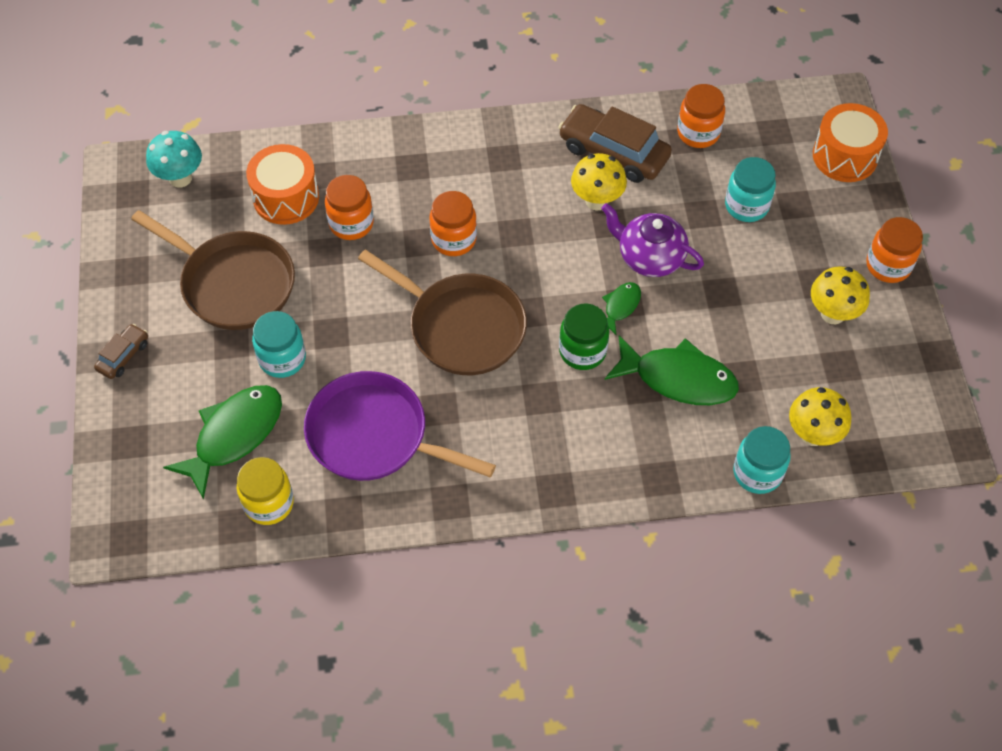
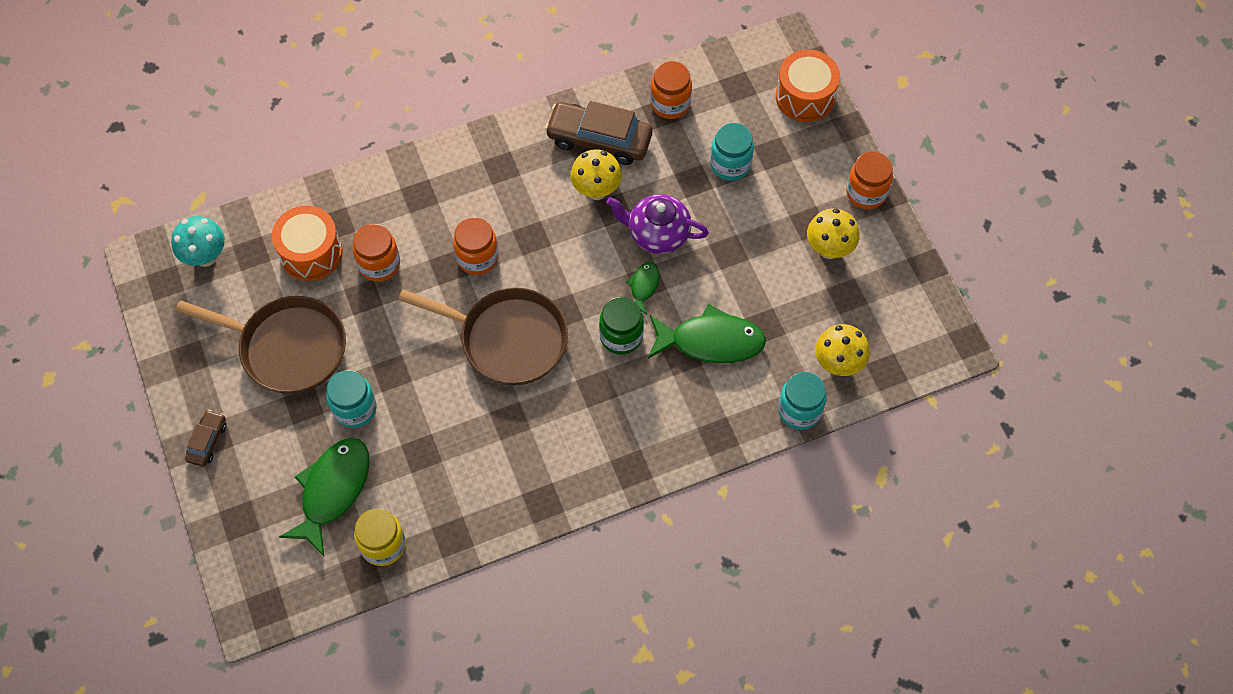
camera: 15 degrees left, 5 degrees up
purple pan [304,371,496,481] -> none

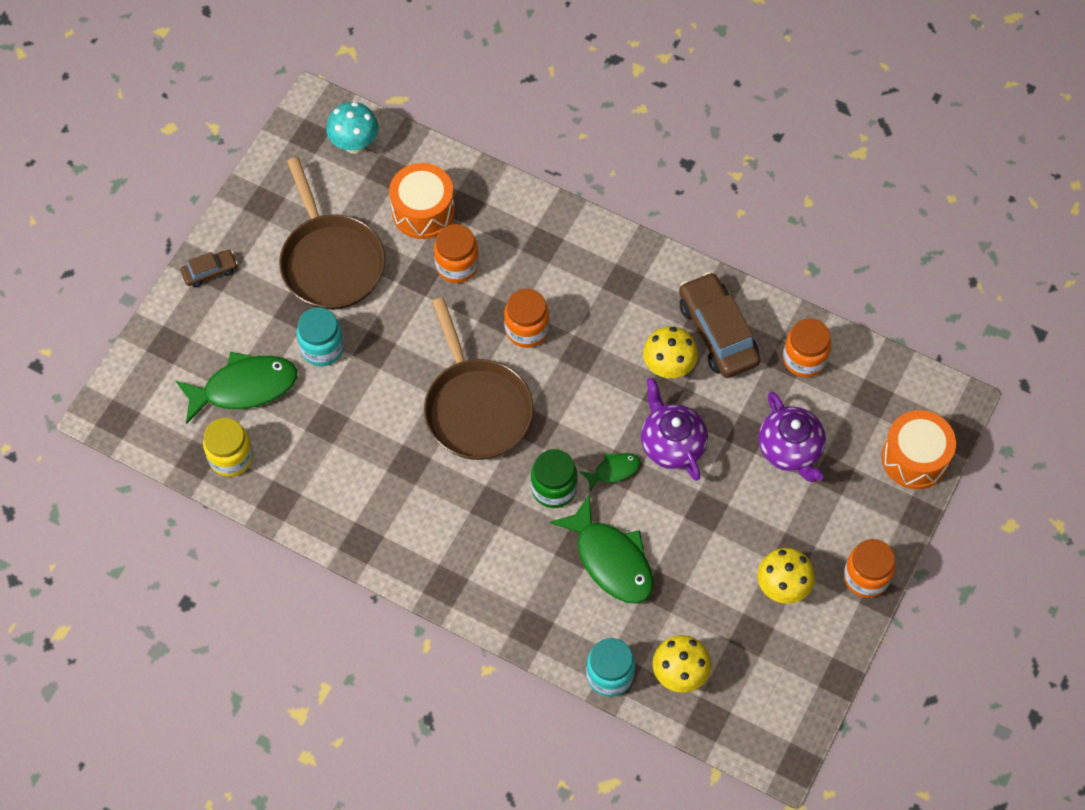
camera: 50 degrees right, 0 degrees up
turquoise jar [710,123,754,181] -> purple teapot [758,392,826,482]

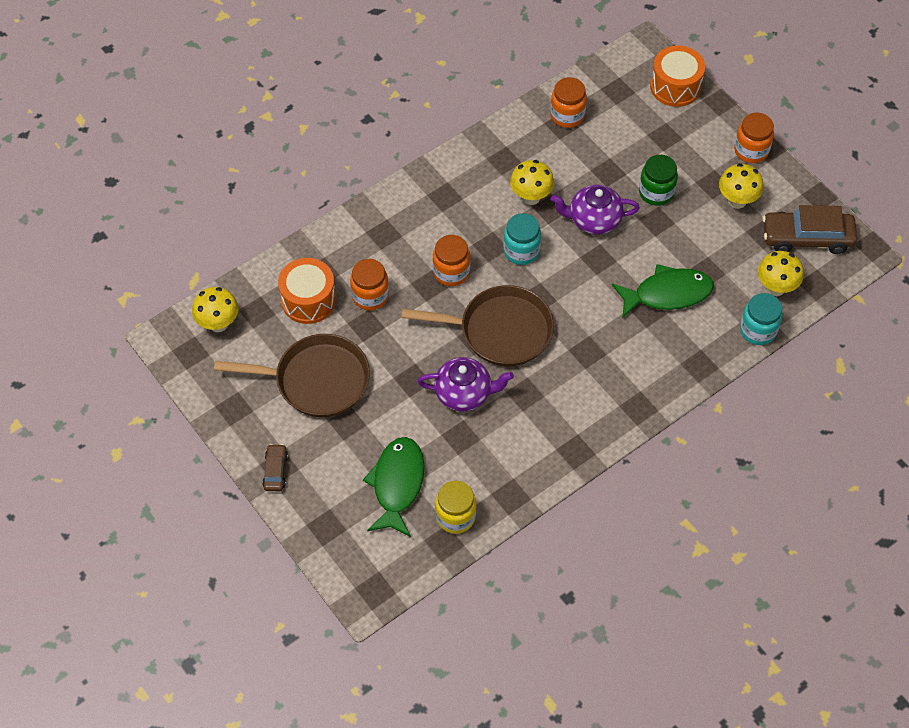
camera: 65 degrees left, 5 degrees down
turquoise jar [297,307,344,366] -> turquoise jar moved to [503,213,541,265]
turquoise mushroom [326,102,378,154] -> yellow mushroom [192,287,238,332]
green jar [531,449,578,508] -> green jar moved to [639,155,678,206]
green fish [579,453,641,492] -> none
brown car [679,272,761,378] -> brown car moved to [762,205,857,254]
purple teapot [758,392,826,482] -> purple teapot moved to [418,357,514,412]

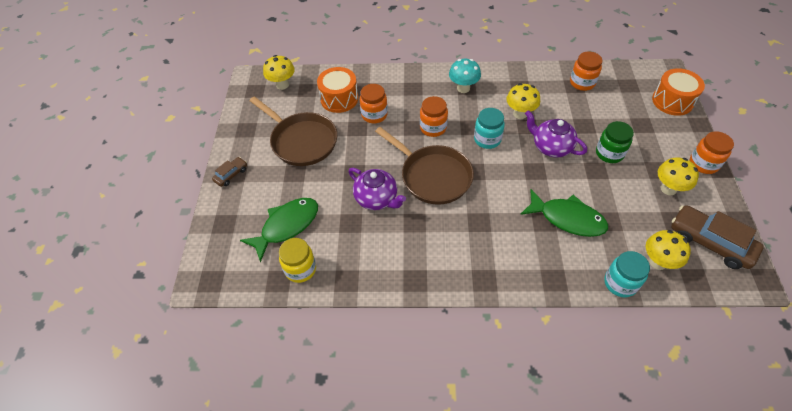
camera: 40 degrees right, 5 degrees down
none -> turquoise mushroom [449,59,481,93]

